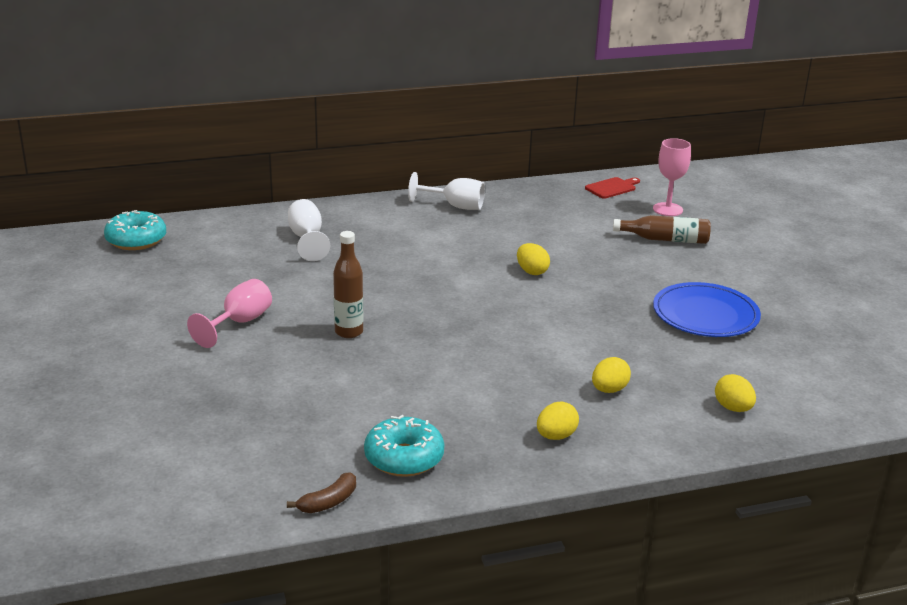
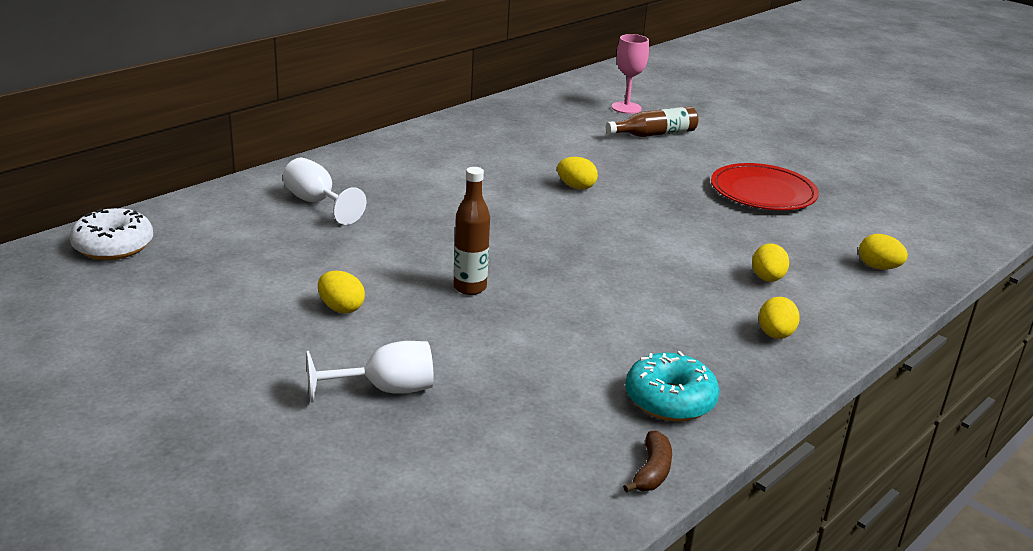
camera: 30 degrees left, 0 degrees up
turquoise donut [104,210,166,250] -> white donut [70,208,153,260]
pink goblet [187,279,272,348] -> yellow egg [318,271,365,313]
white goblet [408,172,485,210] -> white goblet moved to [306,341,434,403]
red cutting board [585,177,640,199] -> none
blue plate [653,282,761,337] -> red plate [711,163,819,210]

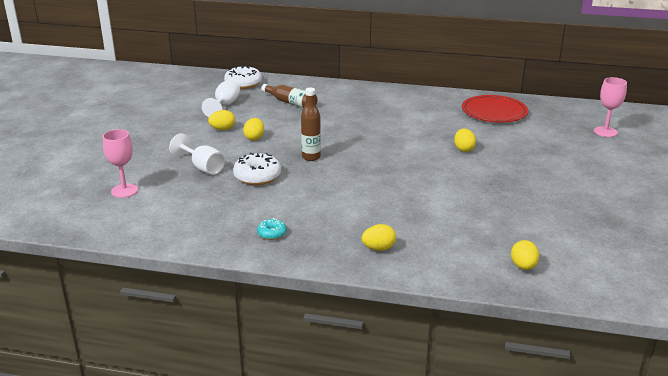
camera: 60 degrees right, 0 degrees up
white goblet [283,158,366,225] -> white goblet moved to [202,79,240,117]
brown bottle [606,106,698,137] -> brown bottle moved to [261,84,317,108]
brown banana [623,431,672,493] -> none
turquoise donut [625,351,720,421] -> turquoise donut [257,218,287,240], size x0.55
red plate [711,163,819,210] -> red plate moved to [462,95,528,123]
yellow egg [752,244,789,282] -> yellow egg moved to [208,110,235,130]
none -> pink goblet [103,129,138,198]
none -> white donut [233,153,281,185]

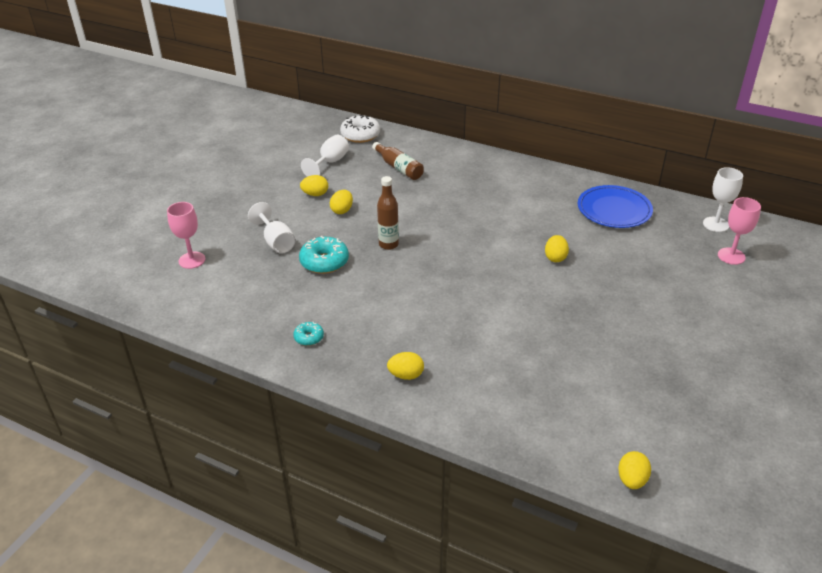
camera: 15 degrees right, 10 degrees up
white donut [233,153,281,185] -> turquoise donut [299,236,349,274]
red plate [462,95,528,123] -> blue plate [578,185,653,228]
yellow egg [511,240,539,270] -> yellow egg moved to [618,451,651,489]
none -> white goblet [703,167,743,232]

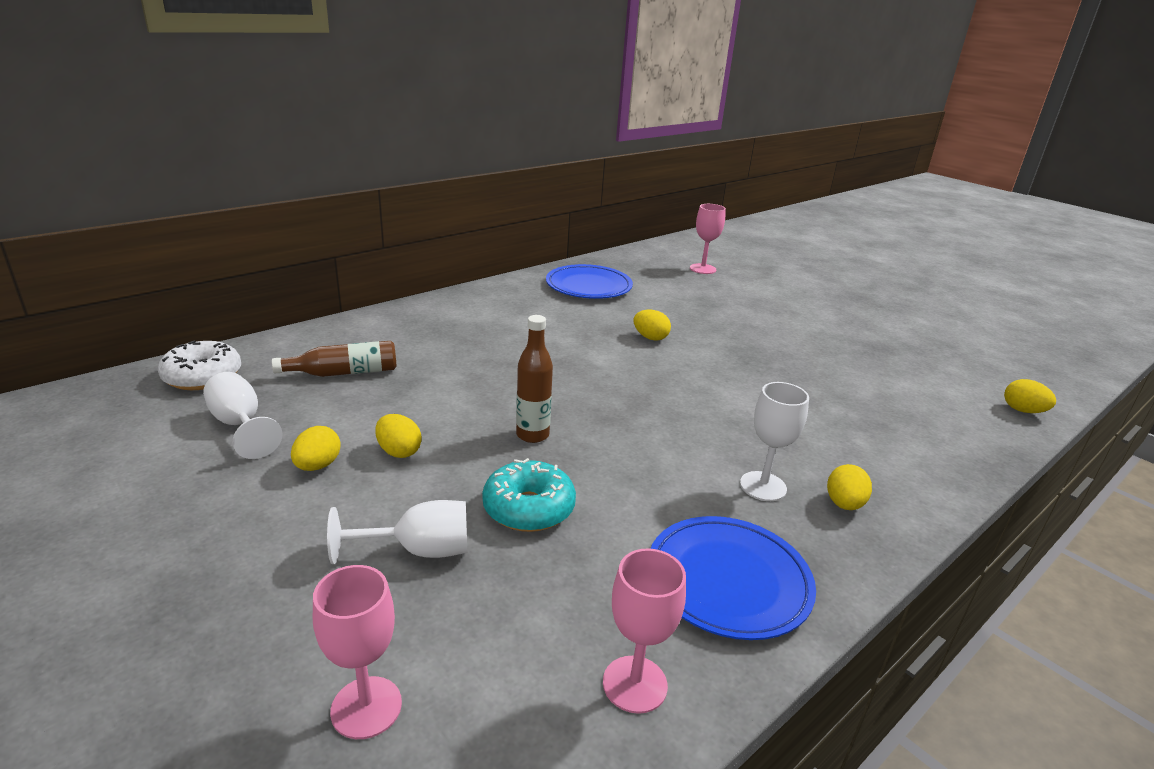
camera: 70 degrees left, 10 degrees down
turquoise donut [293,322,324,346] -> blue plate [650,516,816,640]
white goblet [703,167,743,232] -> white goblet moved to [740,382,809,501]
none -> pink goblet [603,548,686,714]

